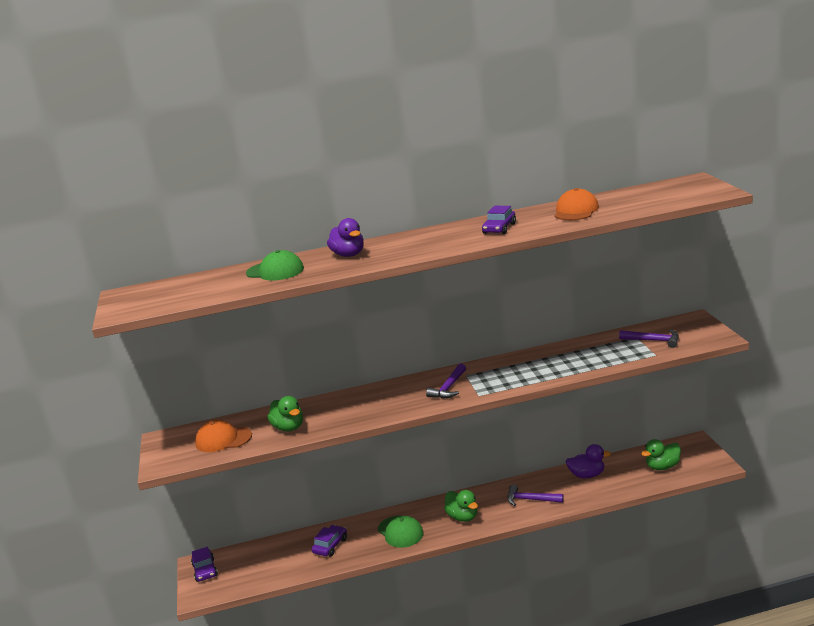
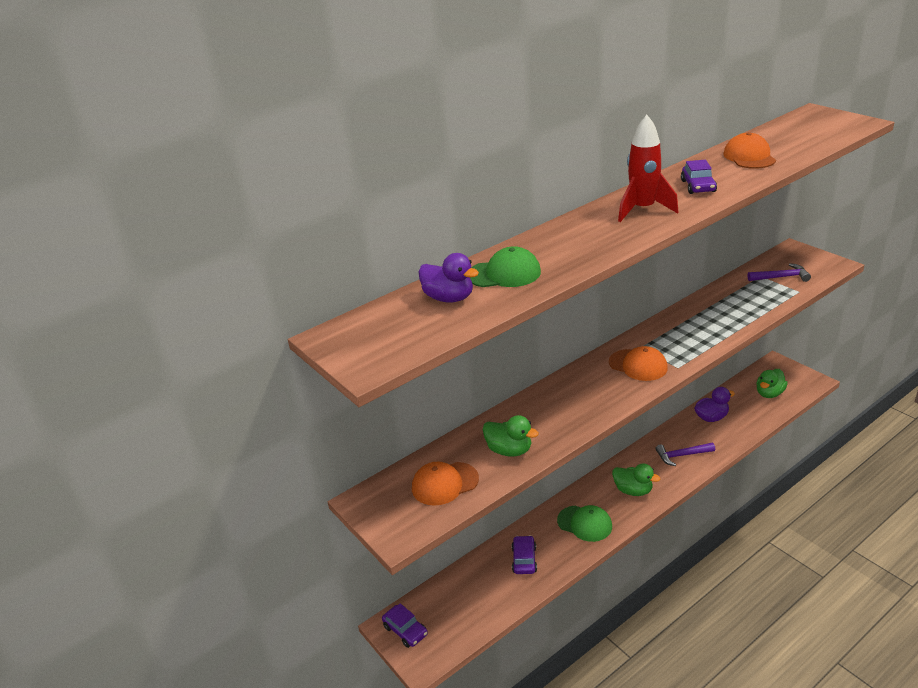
camera: 25 degrees left, 10 degrees up
purple duck [327,218,364,257] -> purple duck moved to [418,253,479,303]
purple hammer [426,364,466,399] -> orange cap [609,346,668,381]
none -> red rocket [618,115,678,222]

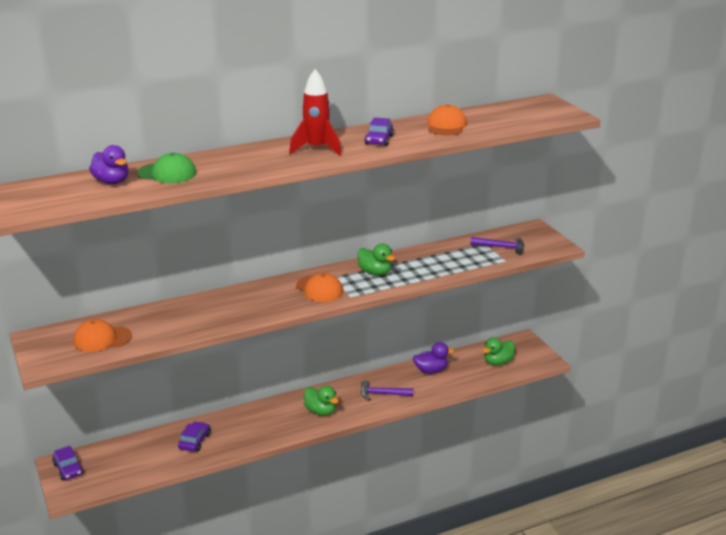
camera: 10 degrees right, 5 degrees down
green duck [483,415,539,457] -> green duck moved to [358,244,396,276]
green cap [557,505,612,542] -> none

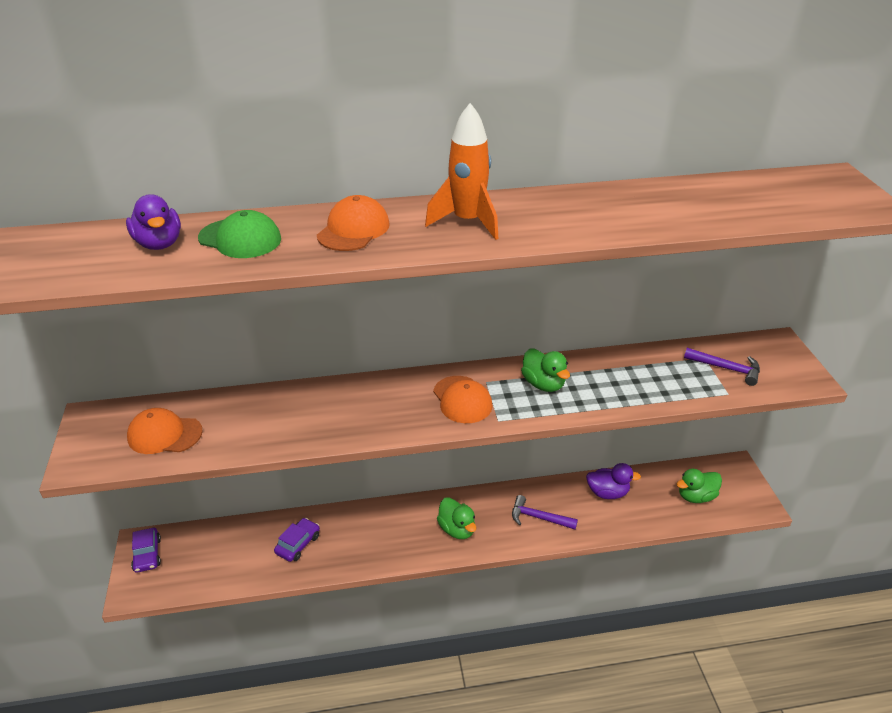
camera: 15 degrees right, 10 degrees up
red rocket [289,69,341,156] -> orange rocket [425,103,498,240]
purple car [364,117,394,146] -> none
orange cap [427,104,467,135] -> orange cap moved to [317,195,390,251]

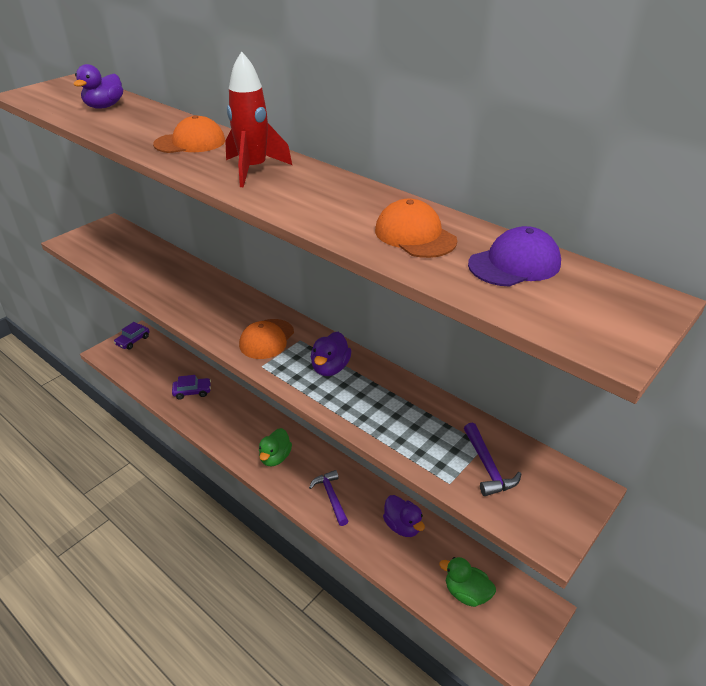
camera: 50 degrees right, 0 degrees up
orange cap [127,408,203,454] -> orange cap moved to [375,199,457,258]
green cap [198,210,281,258] -> none
orange rocket [425,103,498,240] -> red rocket [225,51,292,187]
green duck [521,348,570,392] -> purple duck [311,332,351,376]
none -> purple cap [468,226,561,287]

